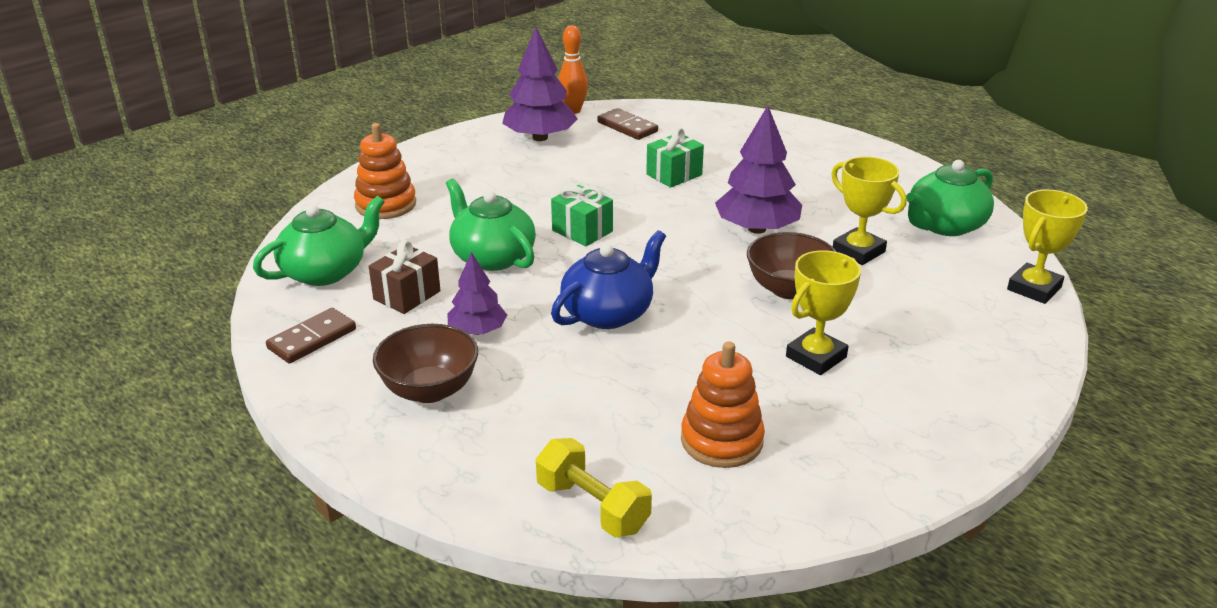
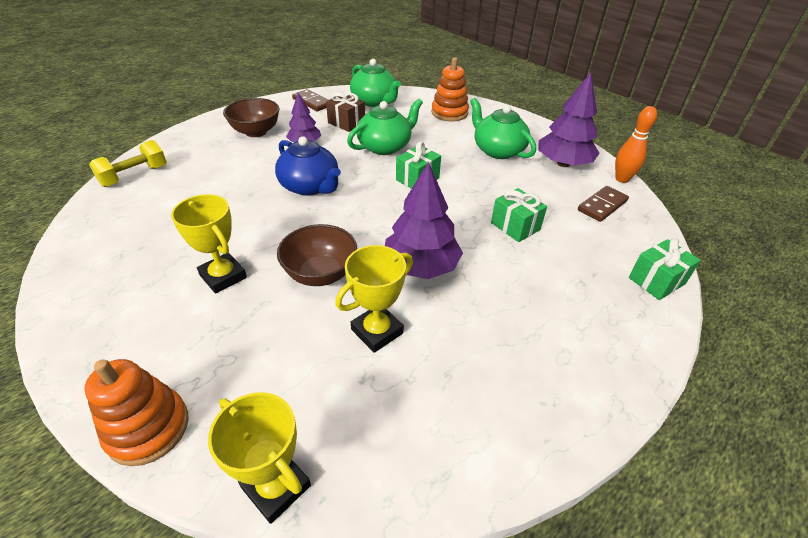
camera: 90 degrees right, 10 degrees up
orange stacking toy [681,341,765,468] -> orange stacking toy moved to [84,359,189,466]
green teapot [906,160,994,236] -> green teapot moved to [470,98,536,159]
none -> green gift [629,238,701,300]

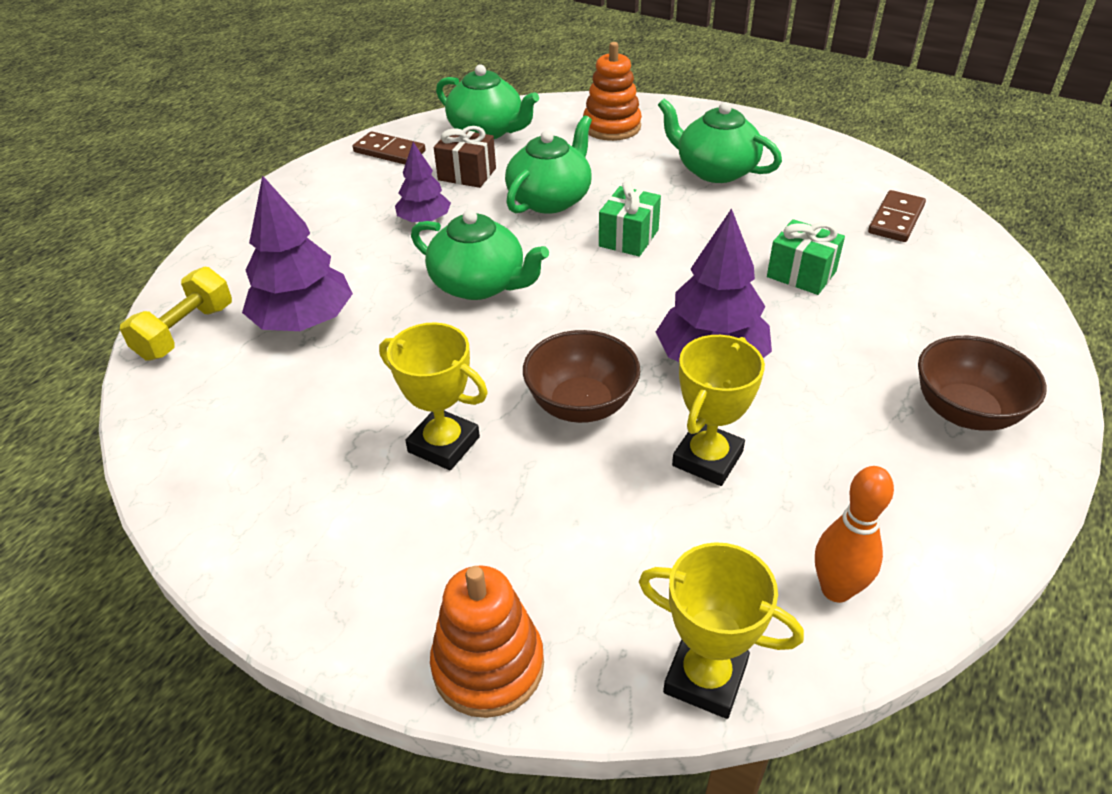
camera: 15 degrees left, 0 degrees up
brown bowl [223,98,279,137] -> brown bowl moved to [918,336,1047,431]
blue teapot [275,136,341,196] -> green teapot [411,210,549,300]
purple tree [538,72,599,167] -> purple tree moved to [242,175,353,331]
orange bowling pin [615,106,657,183] -> orange bowling pin moved to [815,466,894,603]
green gift [629,238,701,300] -> none

